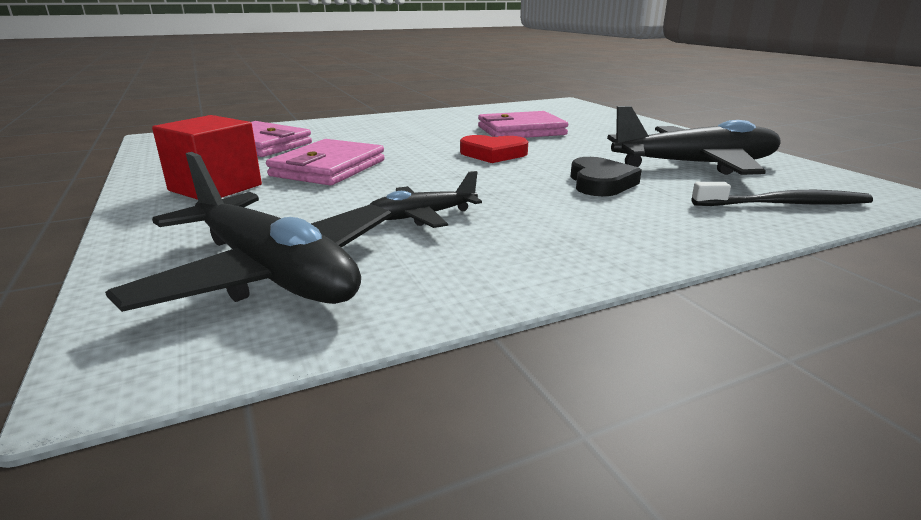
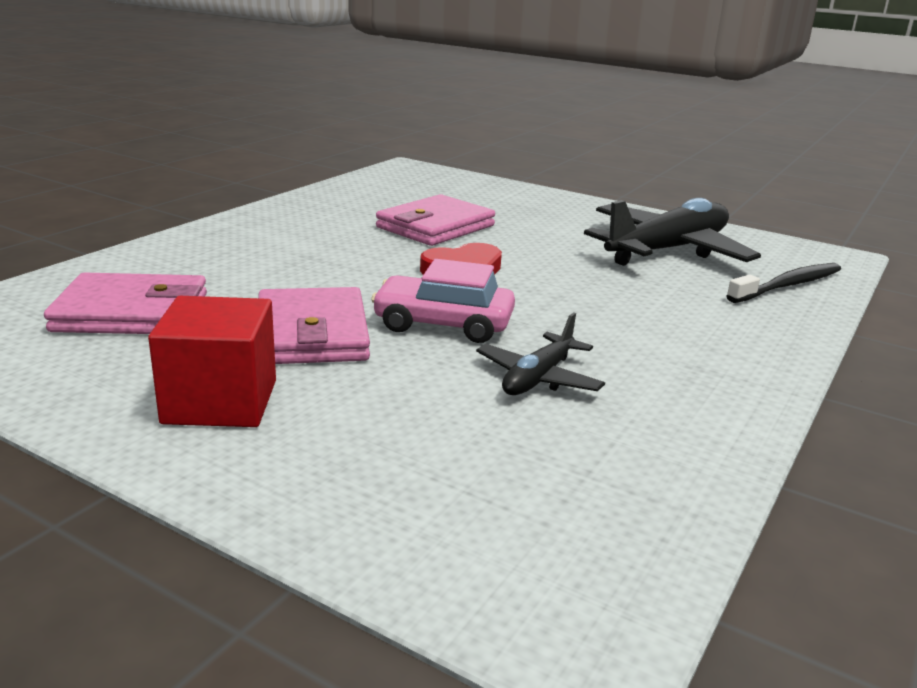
camera: 35 degrees left, 0 degrees up
black plane [105,152,392,312] -> none
black heart [570,157,642,196] -> none
none -> pink car [371,259,515,343]

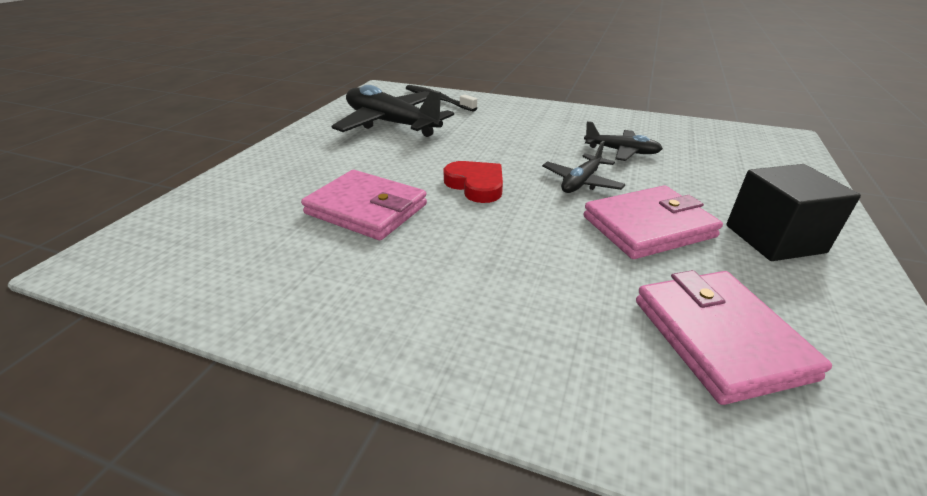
camera: 100 degrees left, 10 degrees up
red cube [148,296,276,427] -> black cube [726,164,861,261]
pink car [371,259,515,343] -> black plane [542,141,625,193]

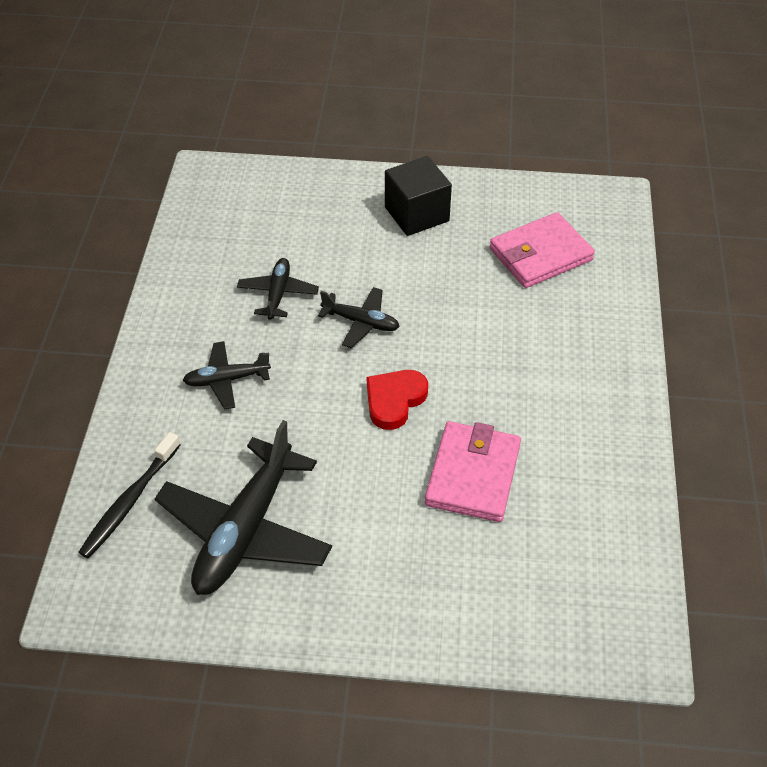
camera: 105 degrees left, 15 degrees up
pink wallet [583,186,723,259] -> none
none -> black plane [183,341,271,409]

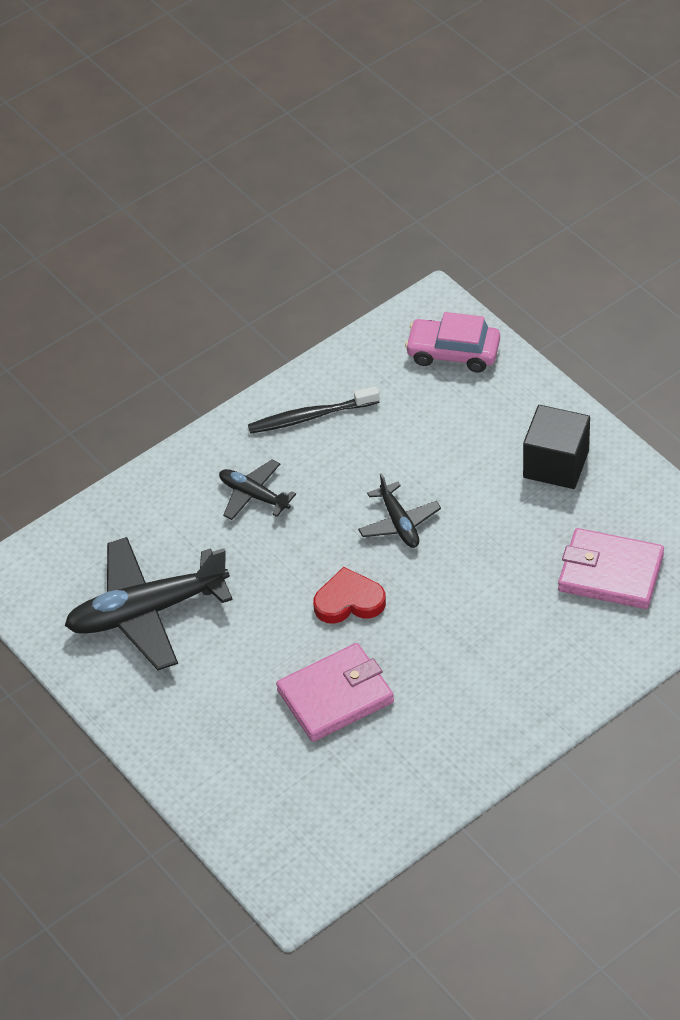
camera: 50 degrees right, 0 degrees up
black toothbrush [78,432,180,558] -> black toothbrush moved to [248,386,380,434]
black plane [237,258,319,320] -> none
none -> pink car [405,312,500,372]

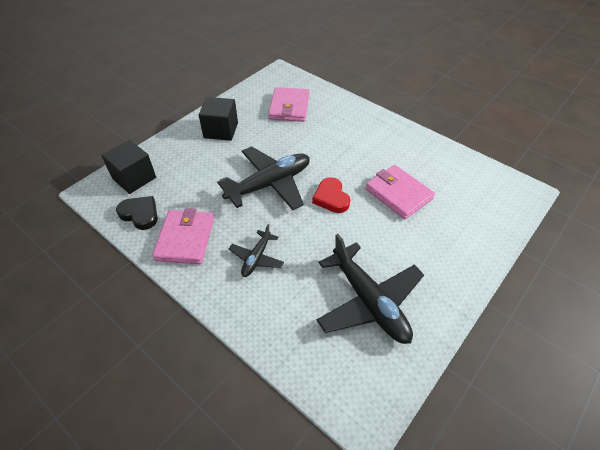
camera: 105 degrees left, 0 degrees up
black toothbrush [248,386,380,434] -> pink wallet [152,208,214,264]
black plane [358,473,441,548] -> black plane [217,146,310,210], size x1.93
pink car [405,312,500,372] -> black cube [101,140,156,194]
none -> black heart [116,196,158,230]

